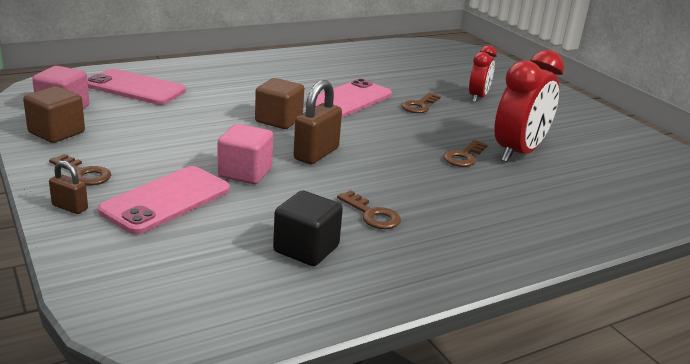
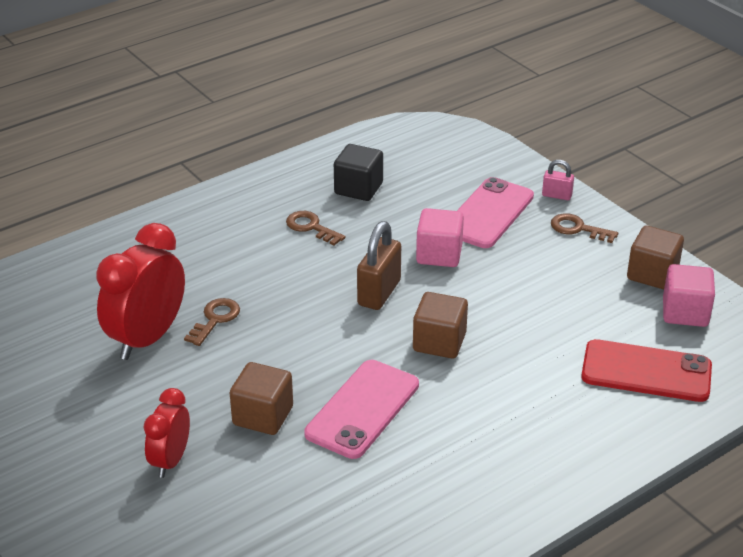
camera: 175 degrees right, 10 degrees up
brown padlock [49,160,88,214] -> pink padlock [542,160,574,200]
pink phone [87,69,186,105] -> red phone [581,339,712,402]
brown key [401,93,441,113] -> brown cube [230,362,293,435]

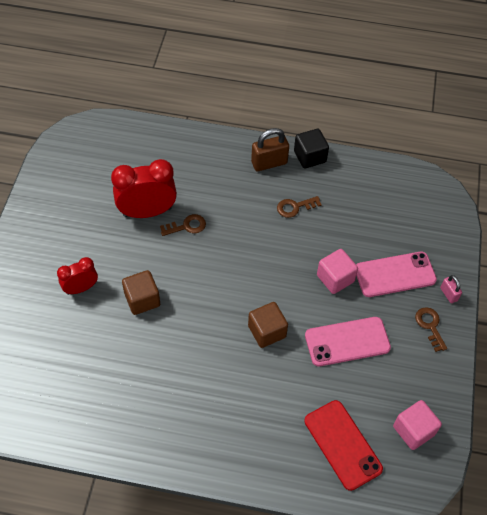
camera: 45 degrees right, 20 degrees up
brown key [286,211,346,245] -> brown key turned 105 degrees counterclockwise [277,196,322,218]
pink phone [304,360,419,459] -> pink phone moved to [305,317,391,366]
black cube [334,144,383,201] -> black cube moved to [294,129,329,169]
brown padlock [357,221,401,310] -> brown padlock moved to [251,128,289,171]
brown cube [627,226,684,289] -> none

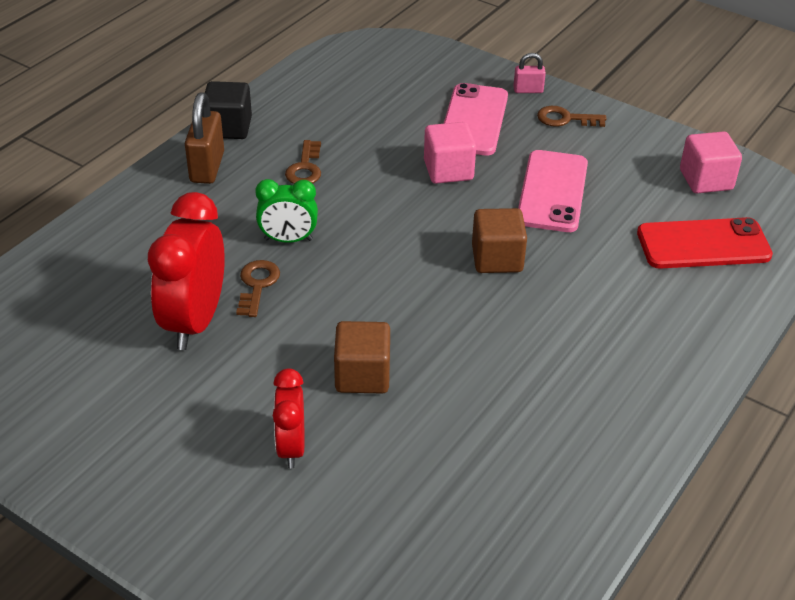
camera: 65 degrees left, 15 degrees down
none -> green clock [255,179,318,243]

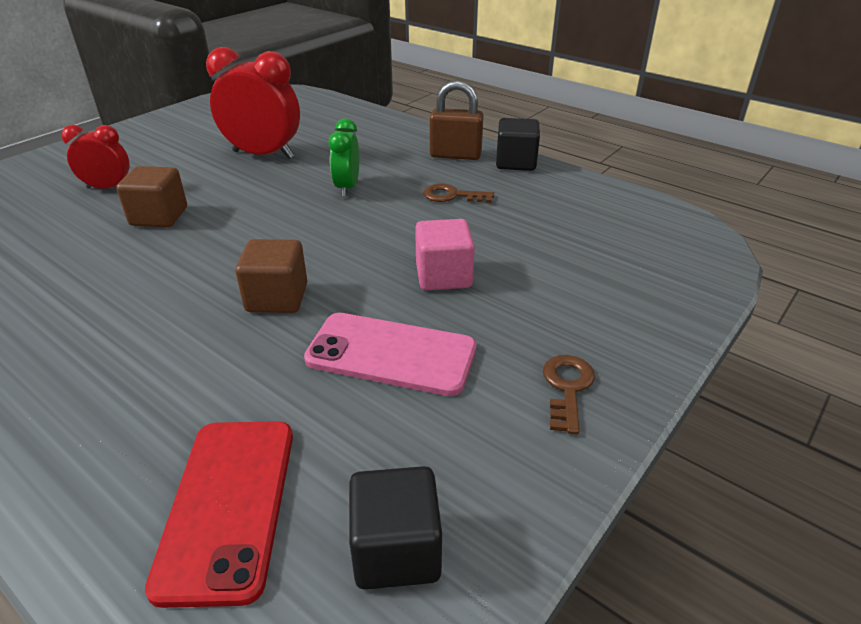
camera: 95 degrees right, 5 degrees down
brown key [236,260,280,317] -> none
pink phone [444,83,508,155] -> none
pink padlock [513,53,546,93] -> none
pink cube [680,131,742,193] -> black cube [349,466,442,590]

